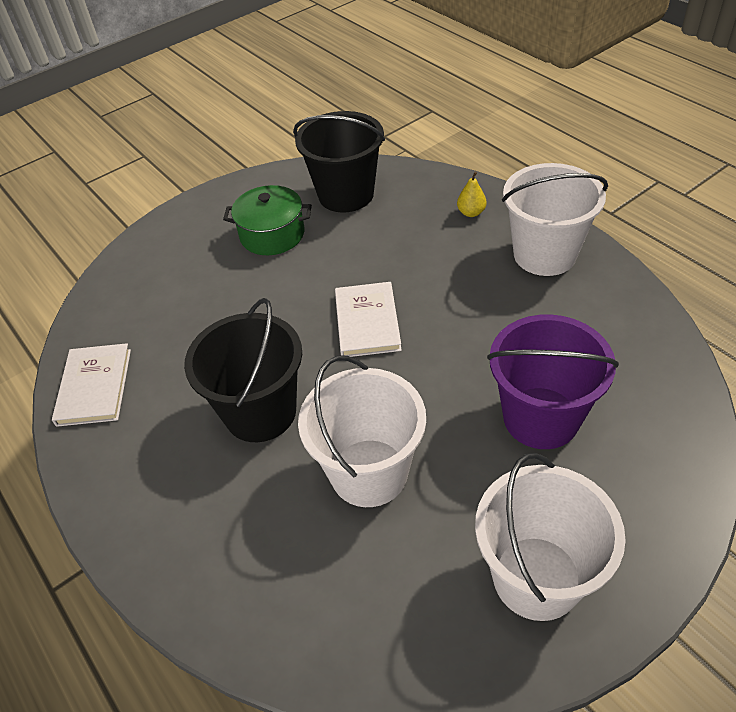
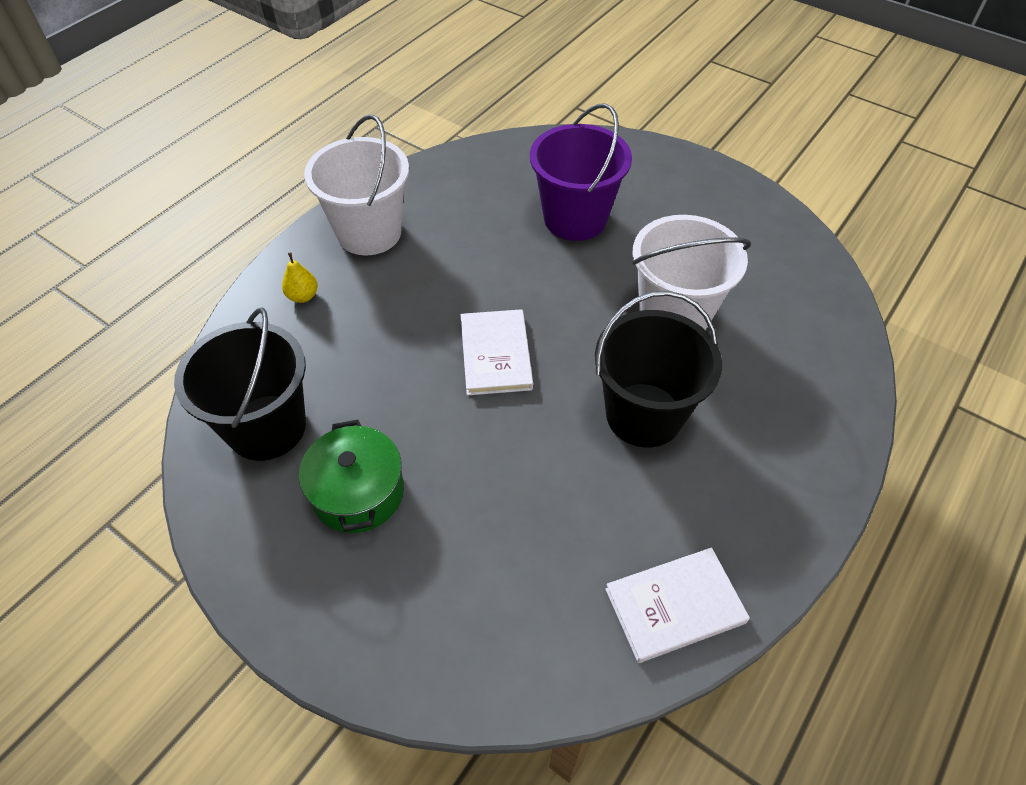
camera: 110 degrees left, 5 degrees up
white book [335,282,402,357] -> white book turned 75 degrees counterclockwise [461,309,533,395]
white bucket [475,453,626,621] -> none

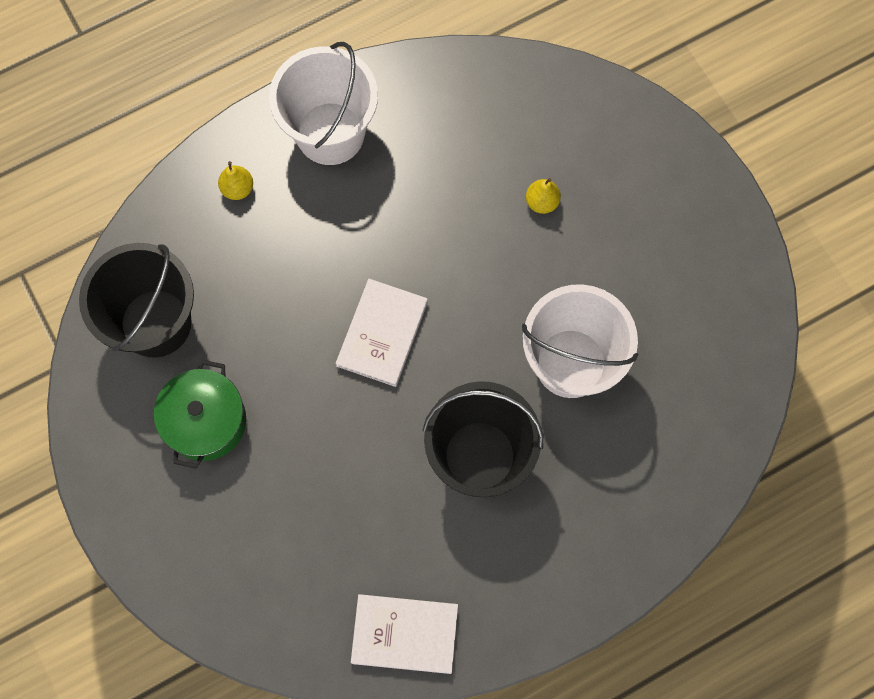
camera: 25 degrees right, 20 degrees up
purple bucket [530,103,632,241] -> yellow pear [526,178,561,214]

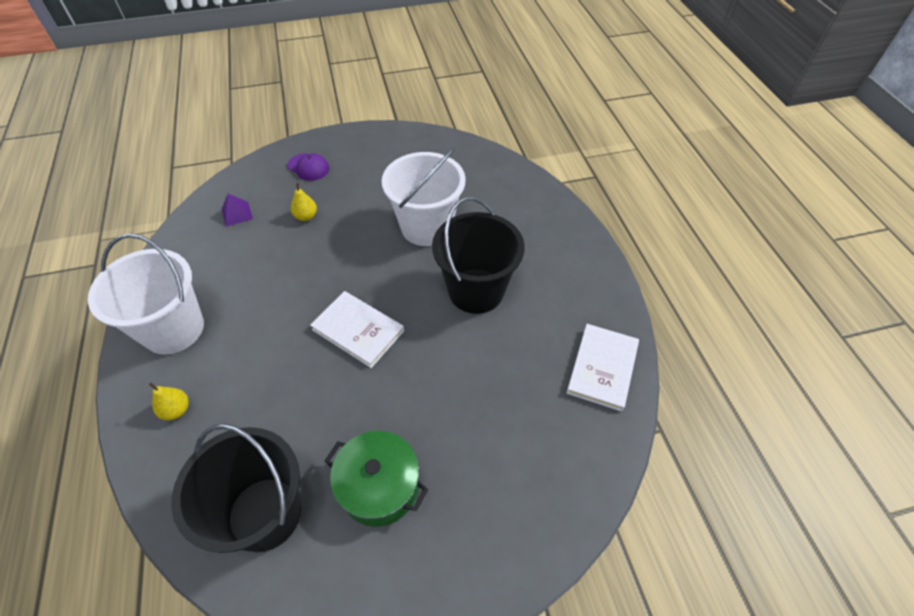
camera: 75 degrees left, 20 degrees down
none -> purple pyramid [222,194,253,227]
none -> purple cap [287,153,330,181]

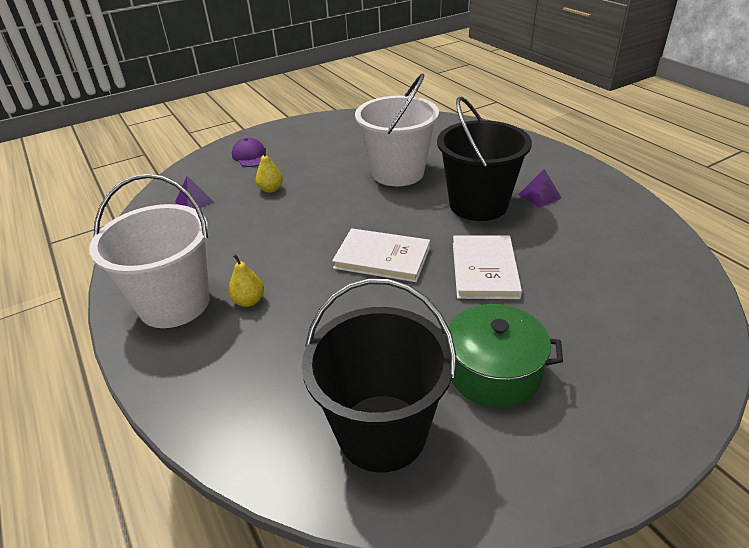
camera: 15 degrees left, 15 degrees down
yellow pear [149,382,189,420] -> yellow pear moved to [228,254,264,307]
purple cap [287,153,330,181] -> purple cap turned 135 degrees counterclockwise [232,138,267,167]
white book [567,324,639,411] -> white book moved to [453,236,522,299]
none -> purple pyramid [518,169,562,208]

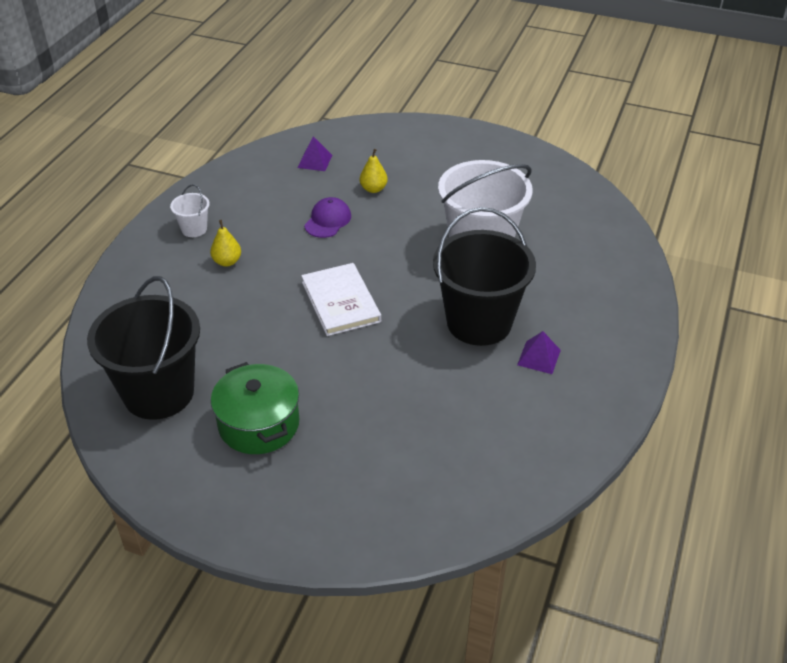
camera: 50 degrees right, 5 degrees up
white bucket [89,174,209,328] -> white bucket [170,184,210,237], size x0.43
purple cap [232,138,267,167] -> purple cap moved to [304,197,351,238]
white book [453,236,522,299] -> none

